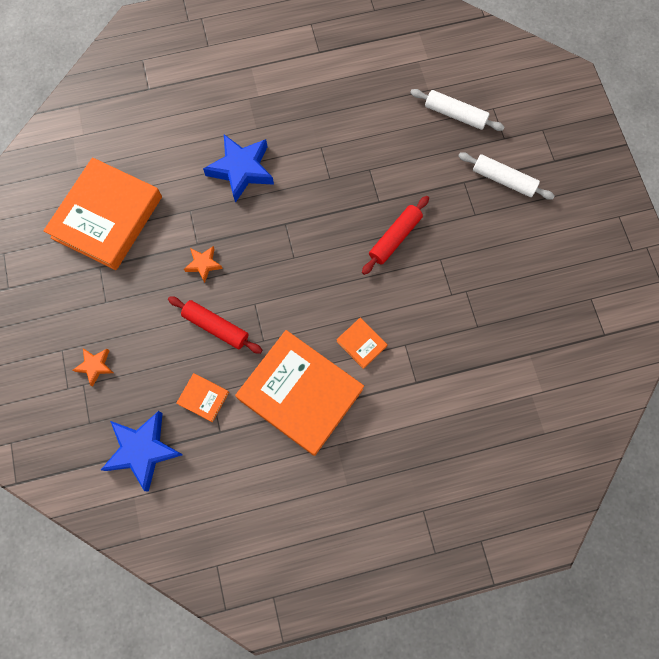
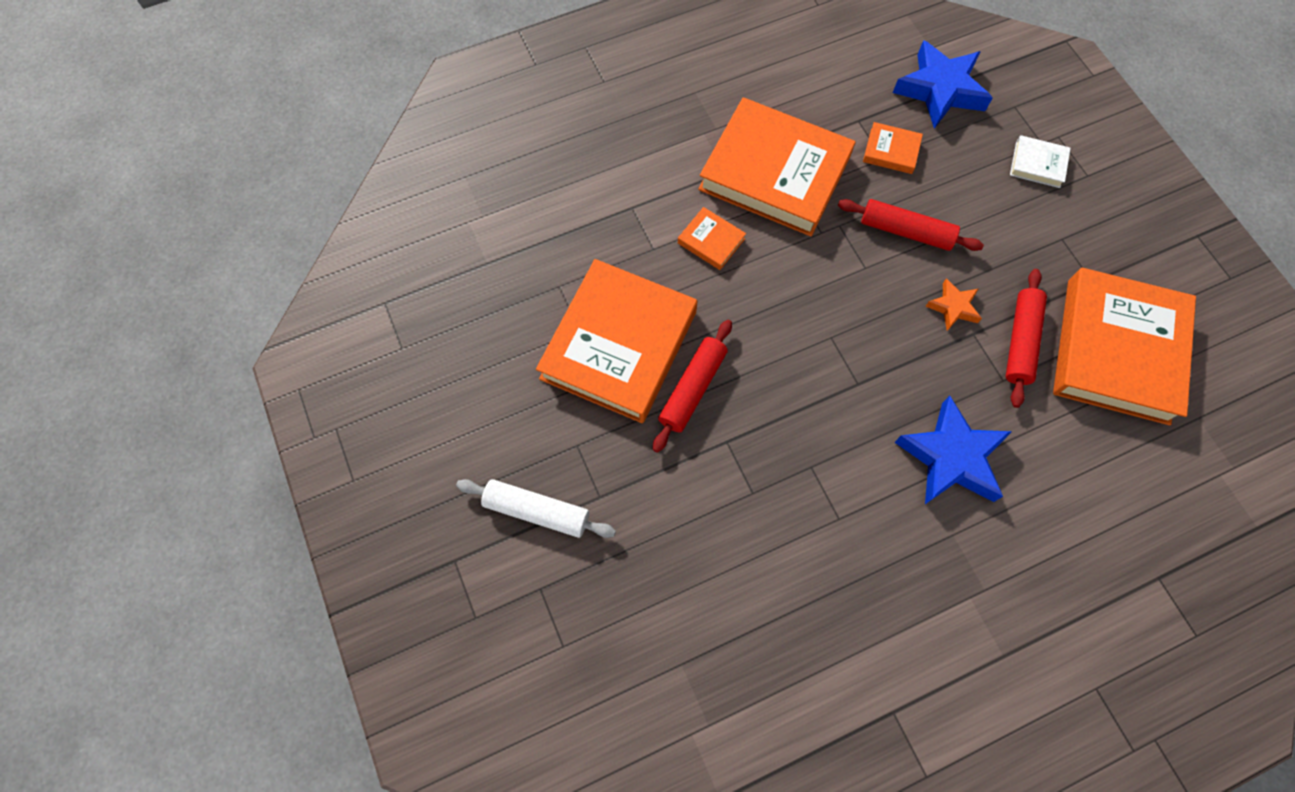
camera: 170 degrees right, 5 degrees down
orange star [73,348,114,386] -> white book [1010,135,1071,188]
white rolling pin [410,89,504,131] -> none
none -> orange book [536,259,698,423]
none -> red rolling pin [1006,269,1047,408]

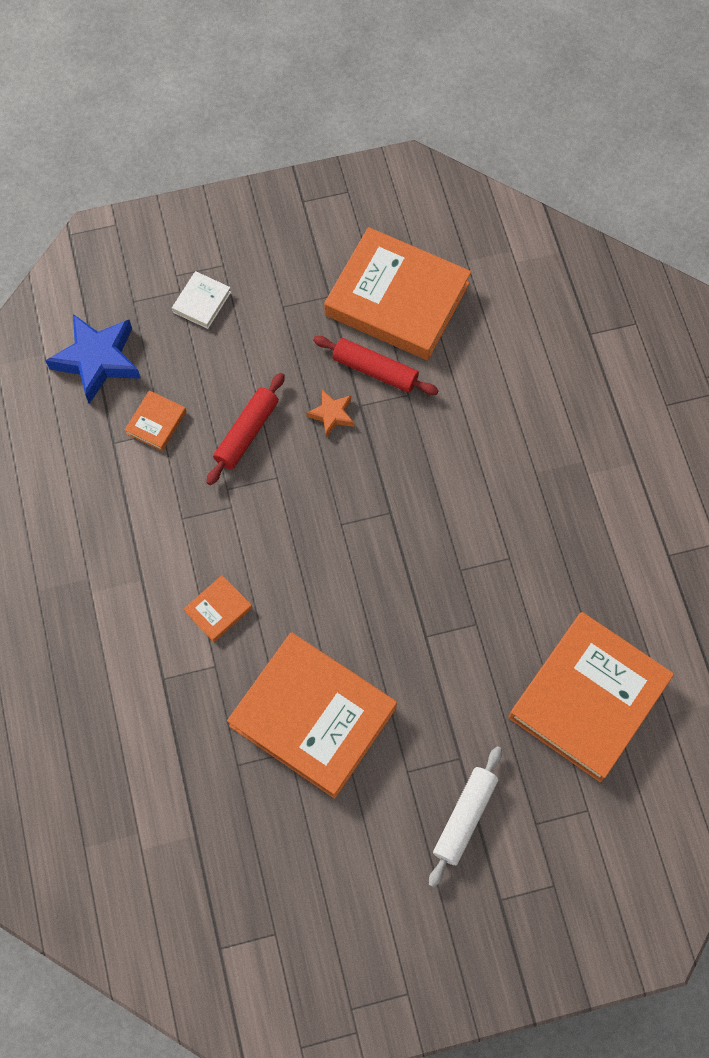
camera: 80 degrees left, 0 degrees up
red rolling pin [653,320,732,453] -> none
orange book [698,97,856,236] -> orange book moved to [509,612,674,782]
blue star [894,396,1012,504] -> none

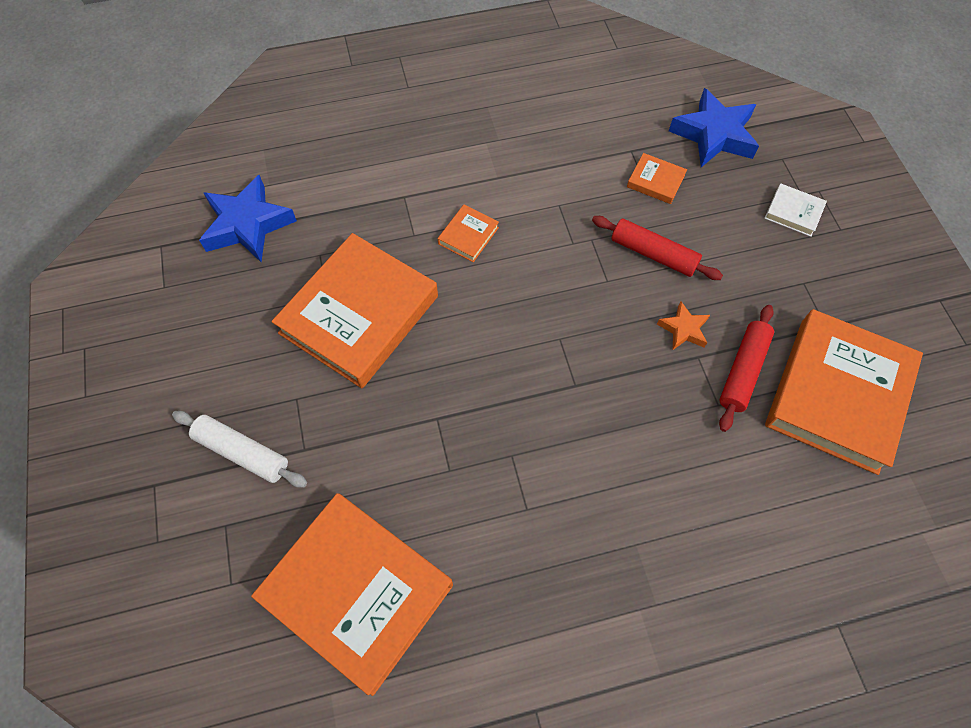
camera: 90 degrees right, 5 degrees down
orange book [184,575,252,642] -> orange book turned 75 degrees clockwise [438,205,499,262]
none -> blue star [199,175,297,262]

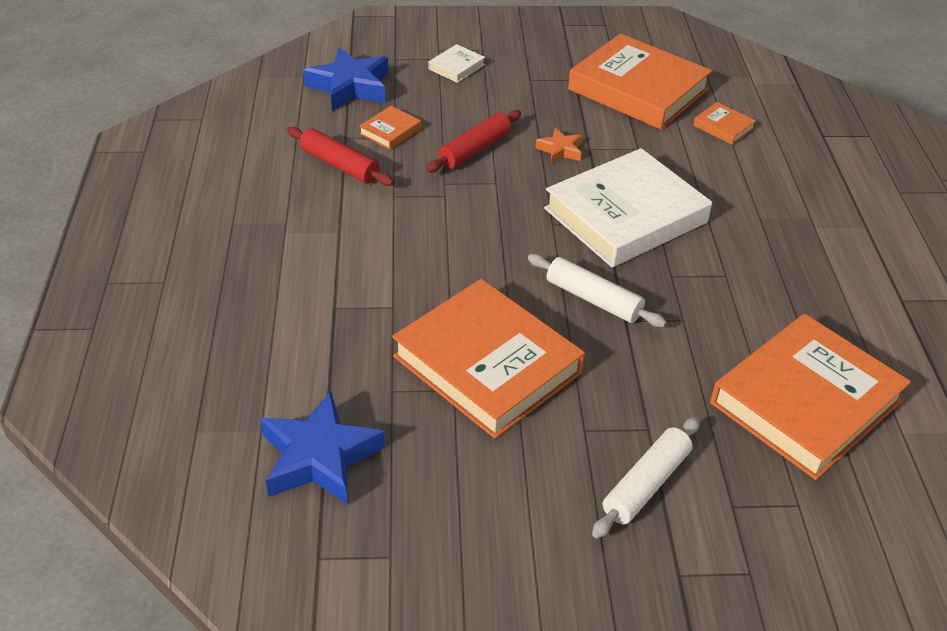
camera: 80 degrees left, 20 degrees down
orange book [438,205,499,262] -> orange book moved to [693,102,756,145]
red rolling pin [719,305,774,432] -> red rolling pin moved to [287,127,394,186]
none -> white rolling pin [528,254,667,327]
none -> white book [544,148,712,267]

